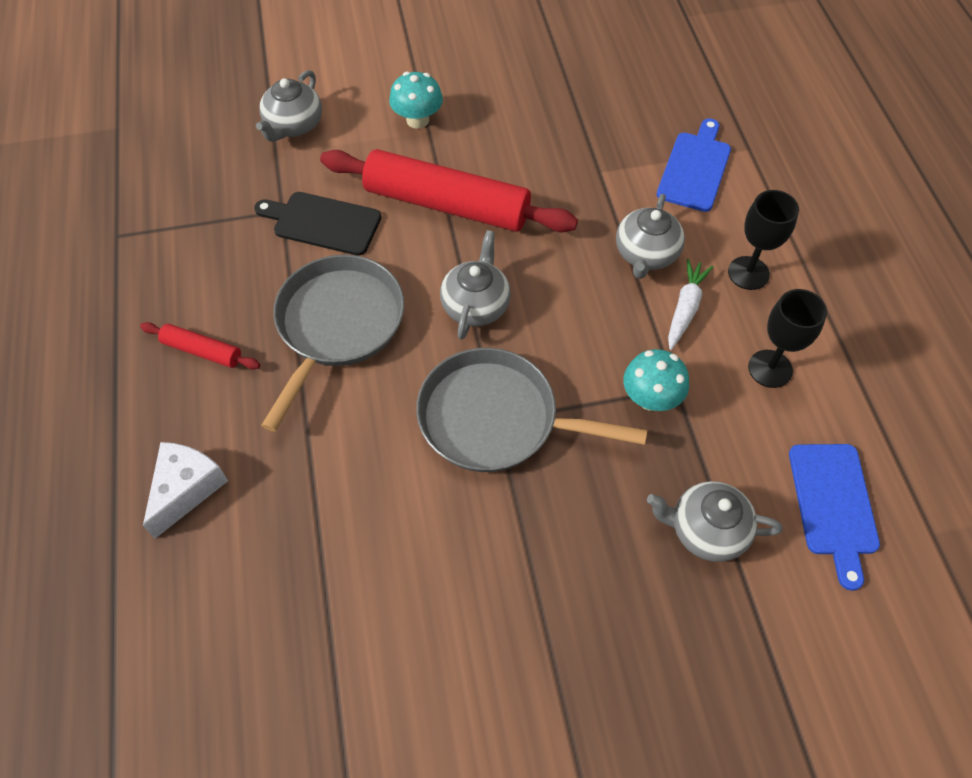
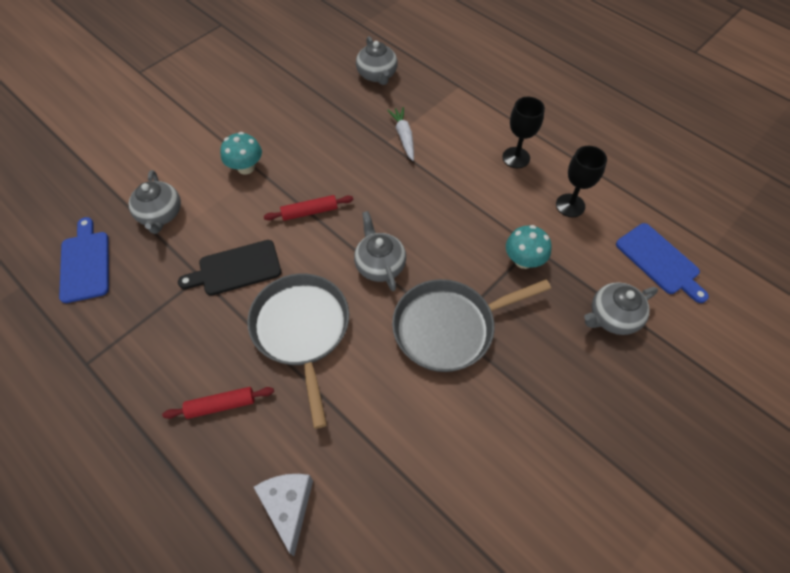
camera: 35 degrees left, 0 degrees up
red rolling pin [320,149,578,232] -> red rolling pin [264,195,353,221], size x0.45
grey teapot [616,194,685,279] -> grey teapot moved to [356,36,398,85]
blue cutting board [657,118,731,212] -> blue cutting board moved to [59,217,109,303]
white carrot [668,259,713,350] -> white carrot moved to [387,107,414,161]

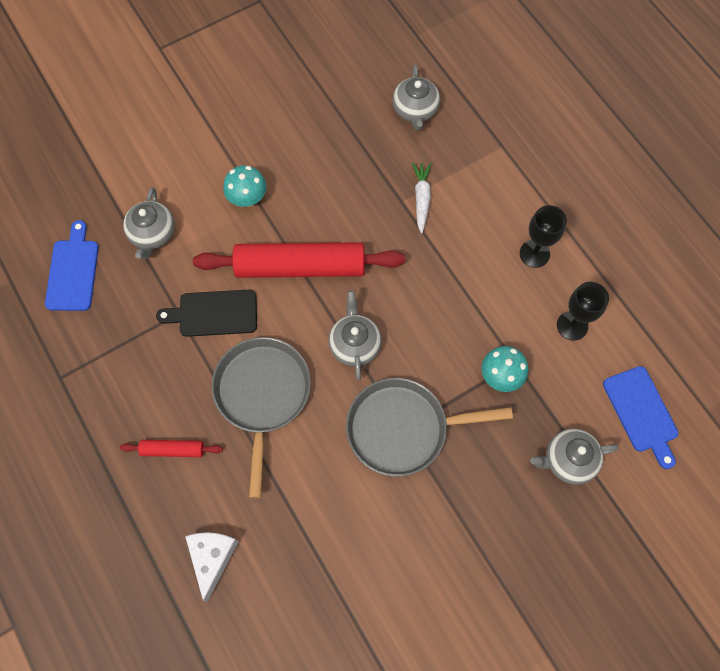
camera: 15 degrees right, 10 degrees up
red rolling pin [264,195,353,221] -> red rolling pin [193,242,405,278], size x2.21

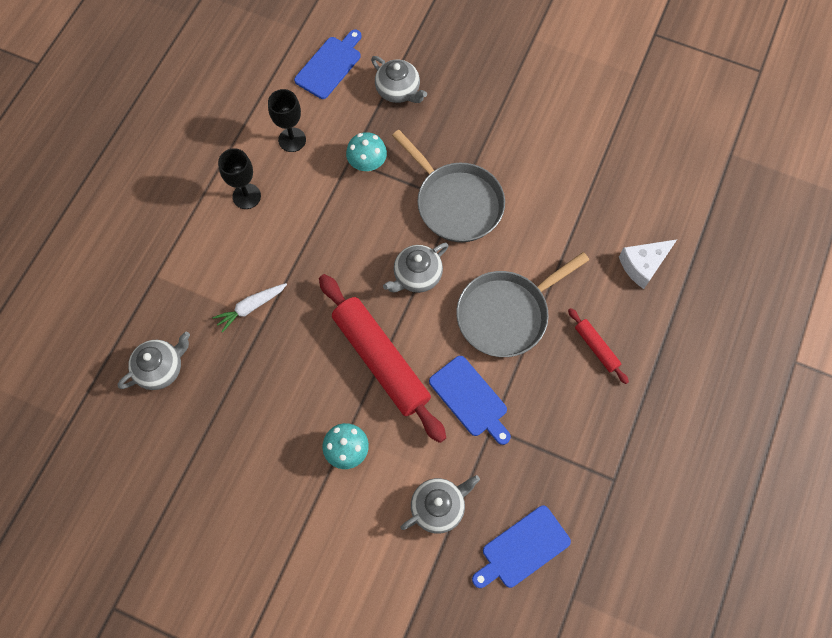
camera: 125 degrees left, 0 degrees up
black cutting board [156,290,257,337] -> blue cutting board [429,356,511,445]

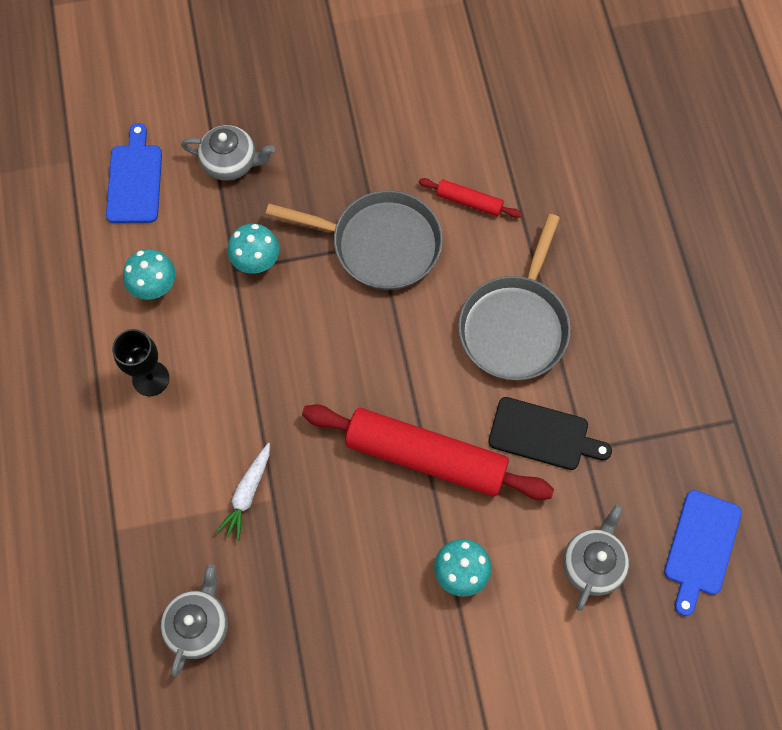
camera: 35 degrees left, 0 degrees up
black goblet [268,89,306,152] -> turquoise mushroom [123,249,176,300]
grey teapot [383,243,449,293] -> none
blue cutting board [429,356,511,445] -> black cutting board [488,397,612,470]
red rolling pin [568,308,629,384] -> red rolling pin moved to [419,178,522,218]
white cheese [619,239,677,289] -> none

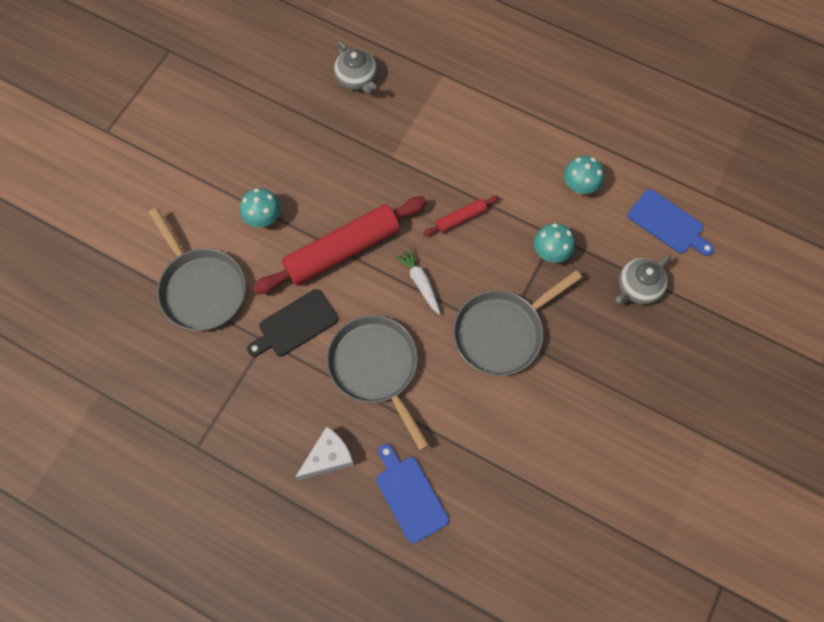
camera: 130 degrees right, 0 degrees up
black goblet [112,329,169,396] -> none
white carrot [216,443,270,541] -> white carrot moved to [395,247,441,315]
red rolling pin [419,178,522,218] -> red rolling pin moved to [423,196,499,236]
grey teapot [563,504,629,611] -> grey pan [149,208,246,331]
blue cutting board [664,490,742,616] -> blue cutting board moved to [376,444,449,544]
none -> white cheese [295,426,354,481]

